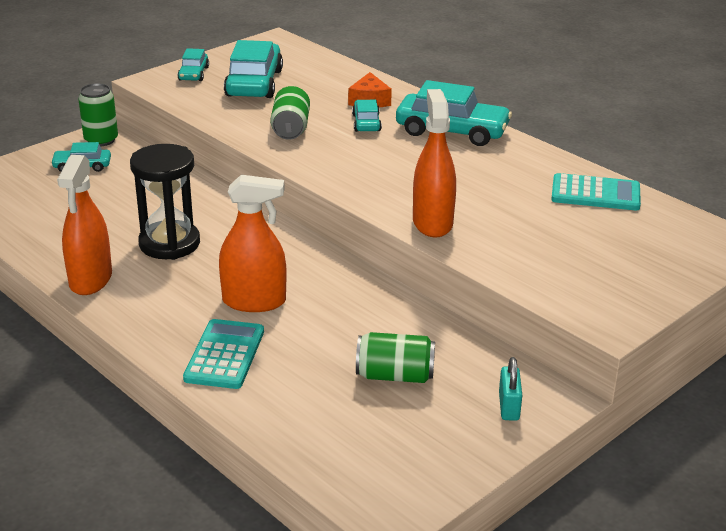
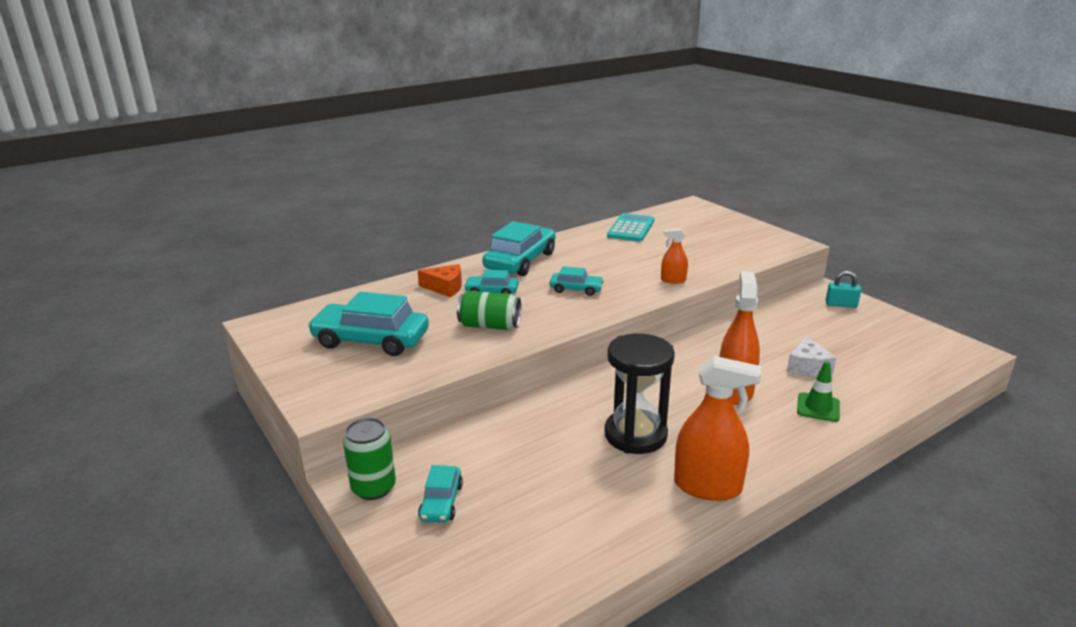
camera: 80 degrees left, 5 degrees down
turquoise car [178,48,209,81] -> turquoise car moved to [550,266,604,296]
turquoise calculator [183,319,264,389] -> green traffic cone [797,361,840,422]
green can [356,332,435,383] -> none
orange spray bottle [413,89,456,238] -> orange spray bottle [661,228,688,284], size x0.52
none -> white cheese [787,335,836,376]

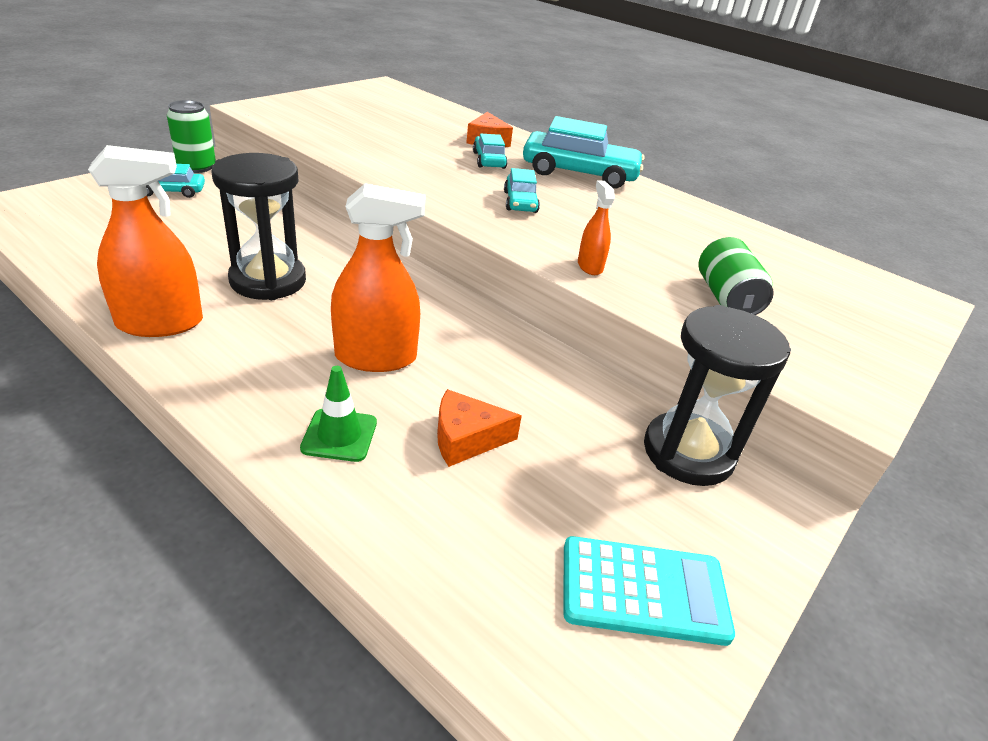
camera: 70 degrees right, 10 degrees up
turquoise car [308,292,429,356] -> none
green can [457,291,521,330] -> green can moved to [698,237,774,315]
turquoise calculator [607,213,654,242] -> turquoise calculator moved to [564,536,735,646]
orange spray bottle [674,356,761,501] -> orange spray bottle turned 105 degrees counterclockwise [88,145,203,337]
white cheese [787,335,836,376] -> orange cheese [437,389,522,467]
turquoise padlock [826,271,861,308] -> none
none -> black hourglass [644,305,791,486]

